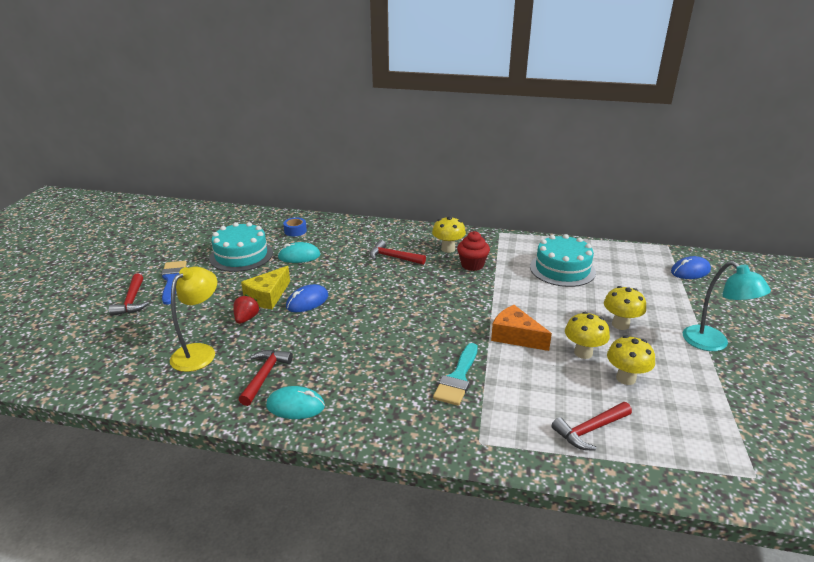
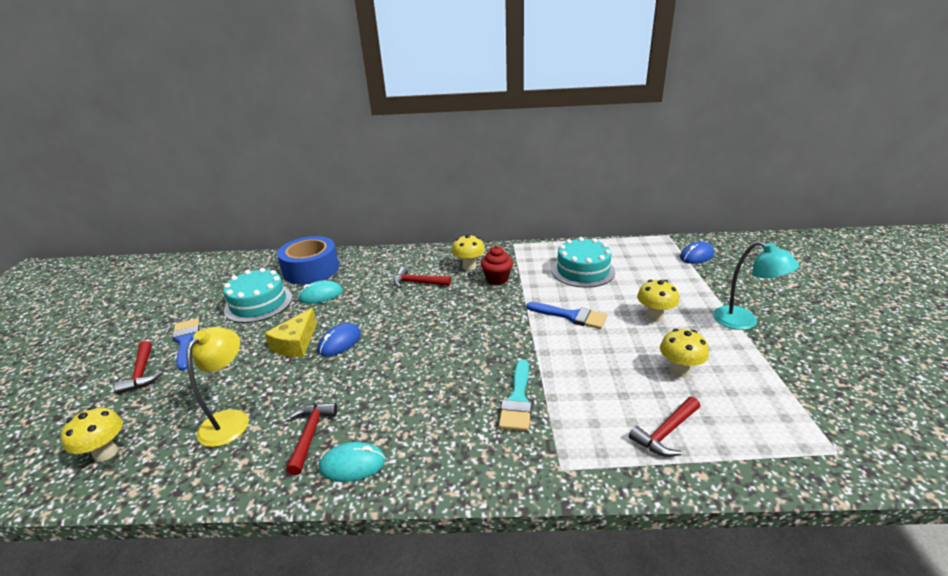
camera: 10 degrees left, 0 degrees up
red strawberry [233,294,260,324] -> none
blue tape [283,218,307,236] -> blue tape [277,236,339,285], size x2.42
orange cheese [491,305,552,351] -> none
yellow mushroom [565,312,610,359] -> yellow mushroom moved to [61,407,123,462]
none -> blue brush [526,302,607,329]

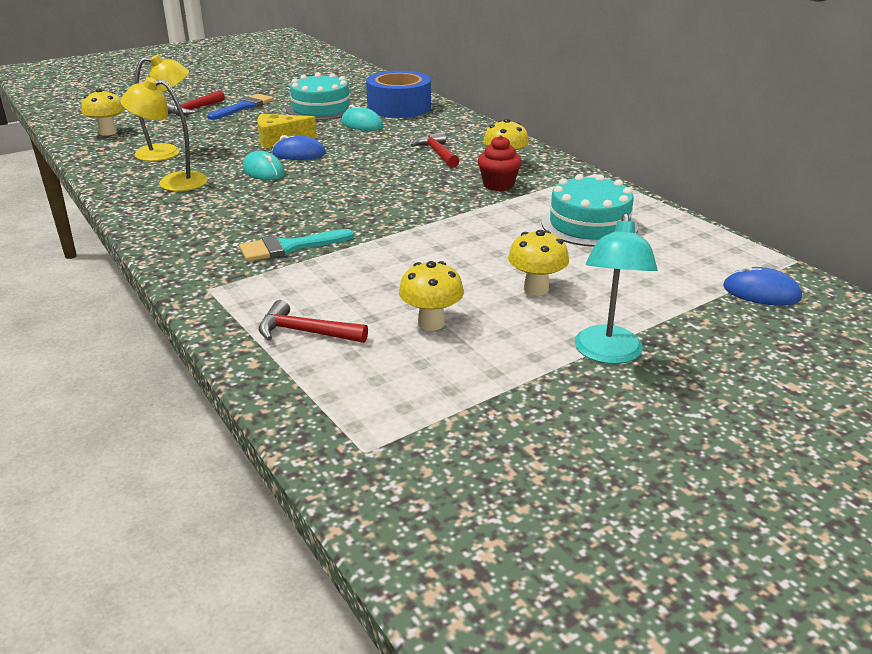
camera: 55 degrees right, 0 degrees up
red hammer [286,403,338,475] -> yellow lamp [120,77,208,191]
turquoise mouse [319,442,386,482] -> turquoise mouse moved to [243,151,285,180]
blue brush [526,302,607,329] -> none

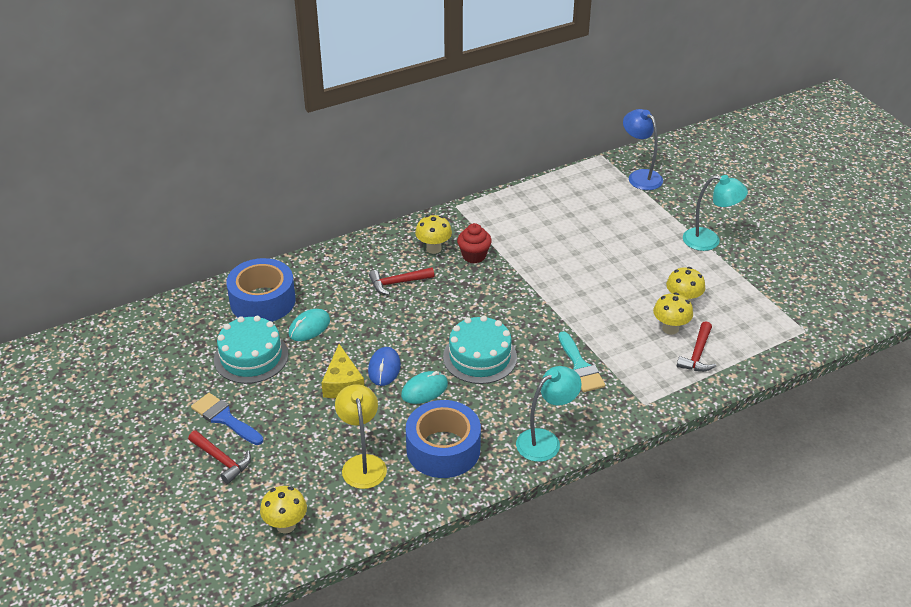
camera: 85 degrees left, 10 degrees up
yellow lamp [120,77,208,191] -> blue tape [406,400,481,478]
yellow mushroom [508,230,569,296] -> yellow mushroom moved to [653,293,693,335]
turquoise cake [541,174,638,247] -> turquoise cake moved to [443,315,517,384]
blue mouse [723,265,802,306] -> blue lamp [623,109,663,190]
none -> turquoise lamp [516,366,582,462]

